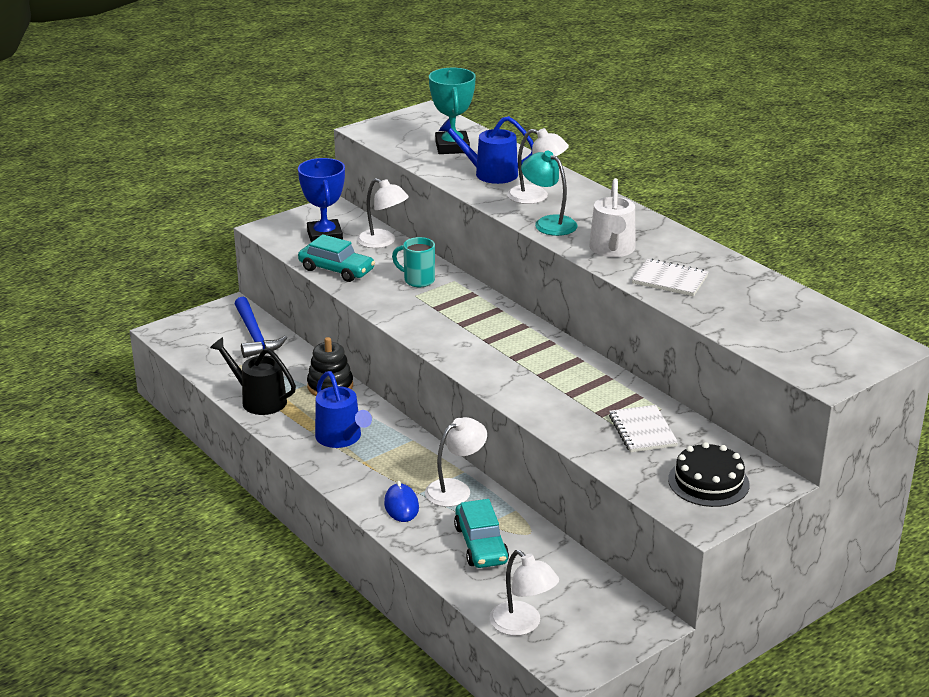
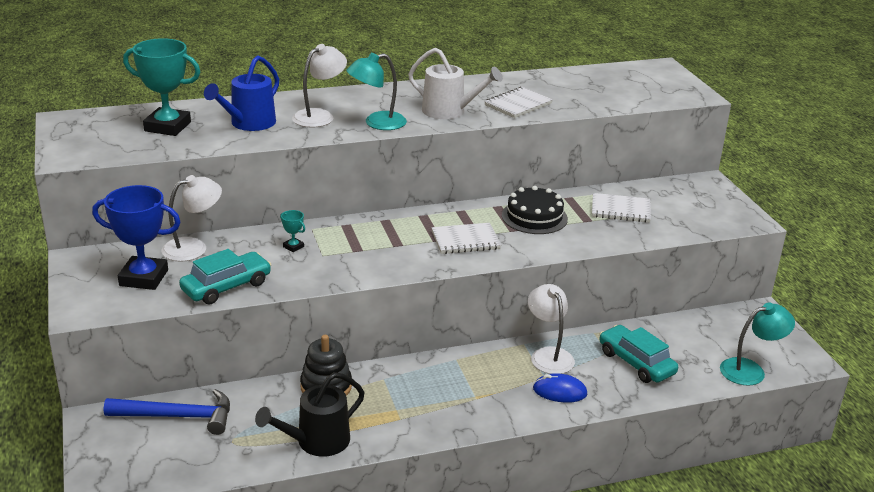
camera: 70 degrees left, 0 degrees up
blue watering can [315,371,372,448] -> none
turquoise mug [392,237,435,287] -> turquoise trophy [280,210,305,252]
turquoise car [454,499,509,568] -> turquoise car turned 135 degrees counterclockwise [599,325,678,383]
white lamp [490,550,559,636] -> turquoise lamp [720,303,795,386]
black cake [668,442,750,507] -> black cake moved to [502,186,568,234]
none -> white notebook [431,223,501,254]

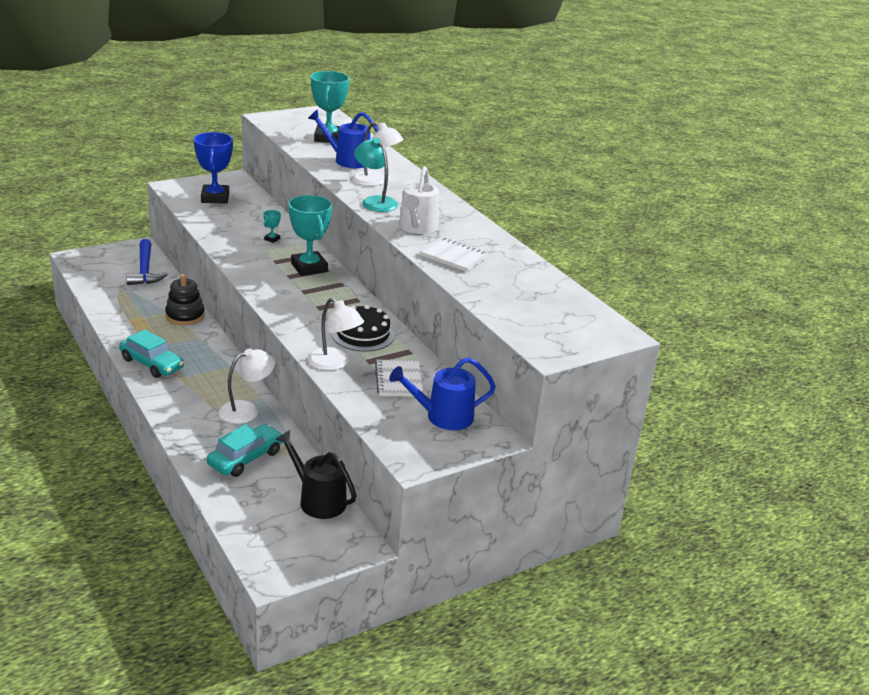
camera: 75 degrees right, 0 degrees up
white lamp [161,175,222,262] -> white lamp moved to [308,298,364,370]
turquoise car [179,249,272,305] -> turquoise car moved to [119,329,184,378]
black watering can [255,372,365,457] -> black watering can moved to [275,430,357,519]
white notebook [431,223,501,254] -> none
blue mouse [533,373,587,403] -> none
turquoise lamp [720,303,795,386] -> none
none -> turquoise trophy [288,195,332,276]
none -> blue watering can [389,357,496,430]

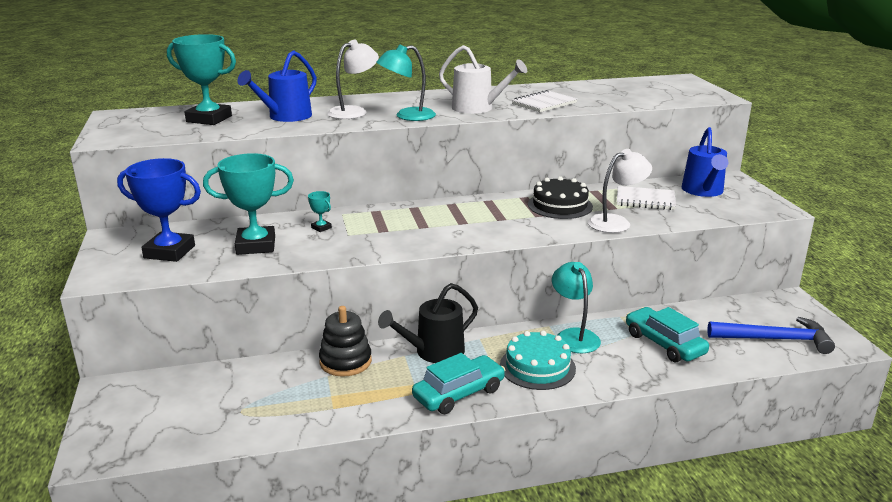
camera: 70 degrees left, 5 degrees down
blue hammer [126,239,168,285] -> blue hammer moved to [707,317,835,354]
white lamp [219,348,275,424] -> turquoise lamp [552,262,601,353]
black watering can [275,430,357,519] -> black watering can moved to [378,283,478,363]
turquoise trophy [288,195,332,276] -> turquoise trophy moved to [203,153,294,255]
none -> turquoise cake [500,331,576,390]

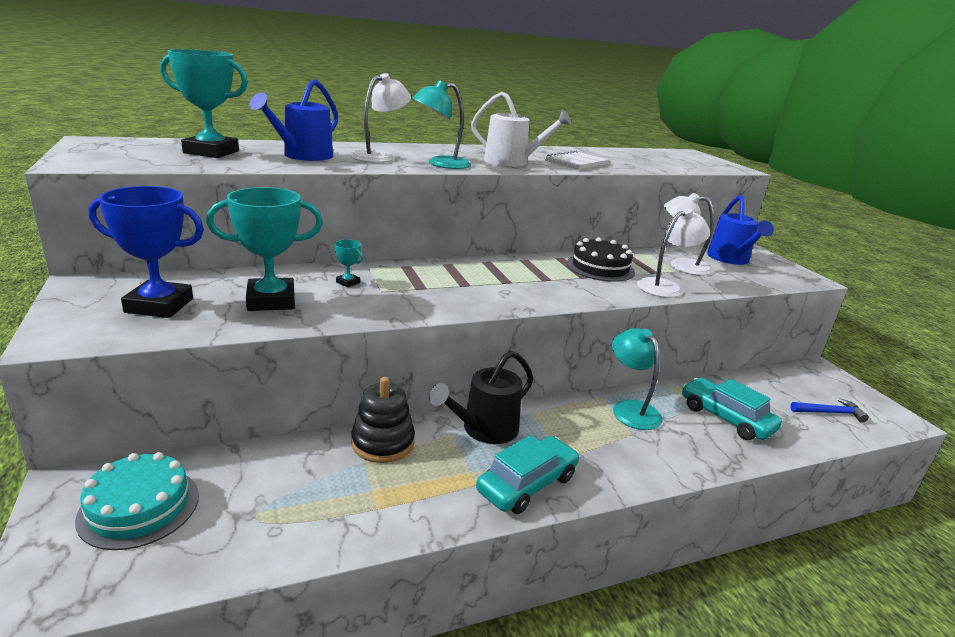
camera: 10 degrees left, 0 degrees up
turquoise cake [500,331,576,390] -> turquoise cake moved to [75,452,199,550]
white notebook [617,186,676,210] -> white lamp [664,193,714,276]
blue hammer [707,317,835,354] -> blue hammer [790,399,869,423], size x0.59

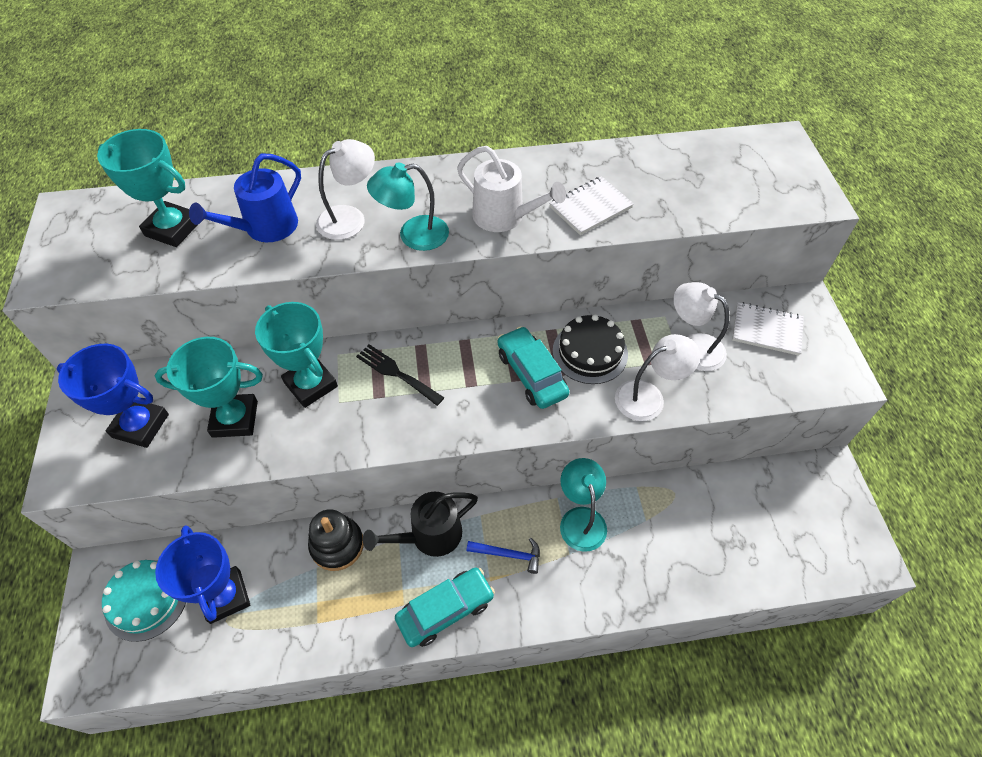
camera: 15 degrees right, 30 degrees up
turquoise trophy [334,239,363,287] -> turquoise trophy [255,302,338,408], size x2.36
turquoise car [682,377,782,440] -> turquoise car moved to [498,326,570,409]
blue watering can [707,195,774,265] -> white notebook [732,302,804,356]
blue hammer [790,399,869,423] -> blue hammer moved to [466,538,540,574]
none -> blue trophy [155,525,250,624]
none -> black fork [356,344,444,406]

